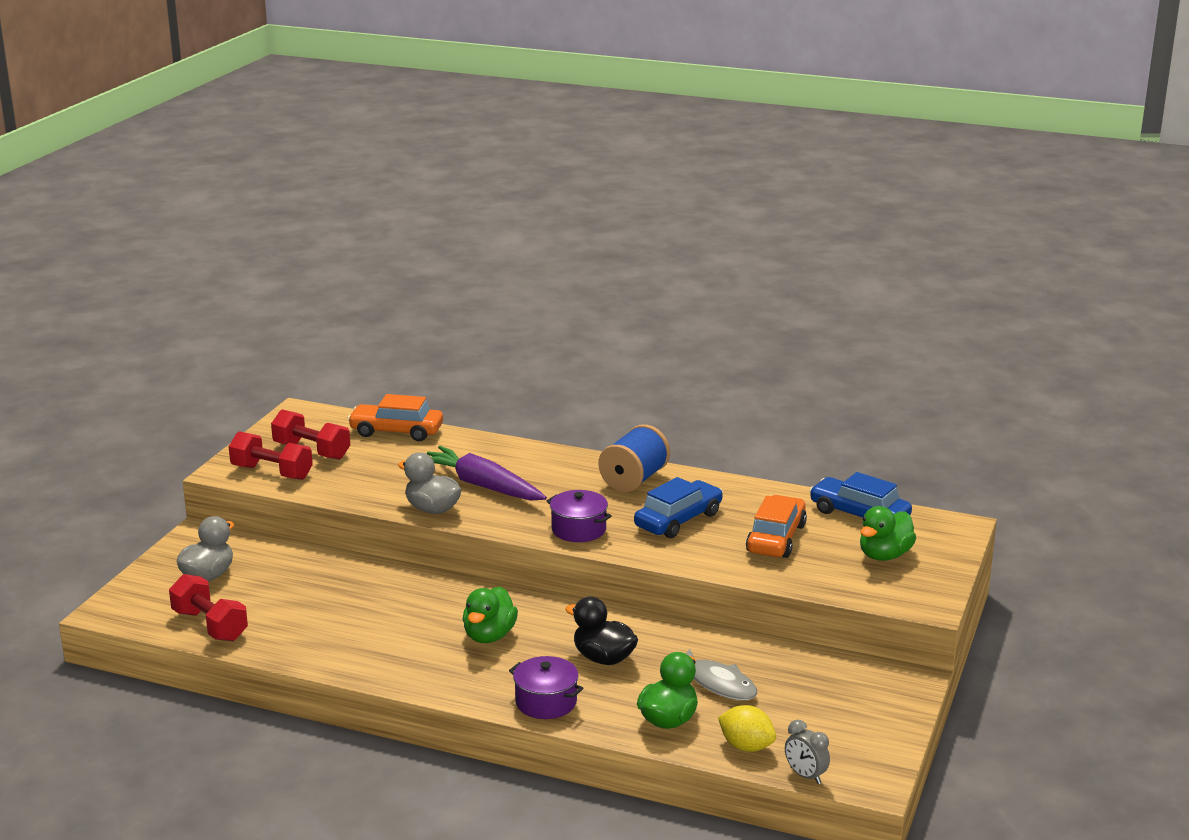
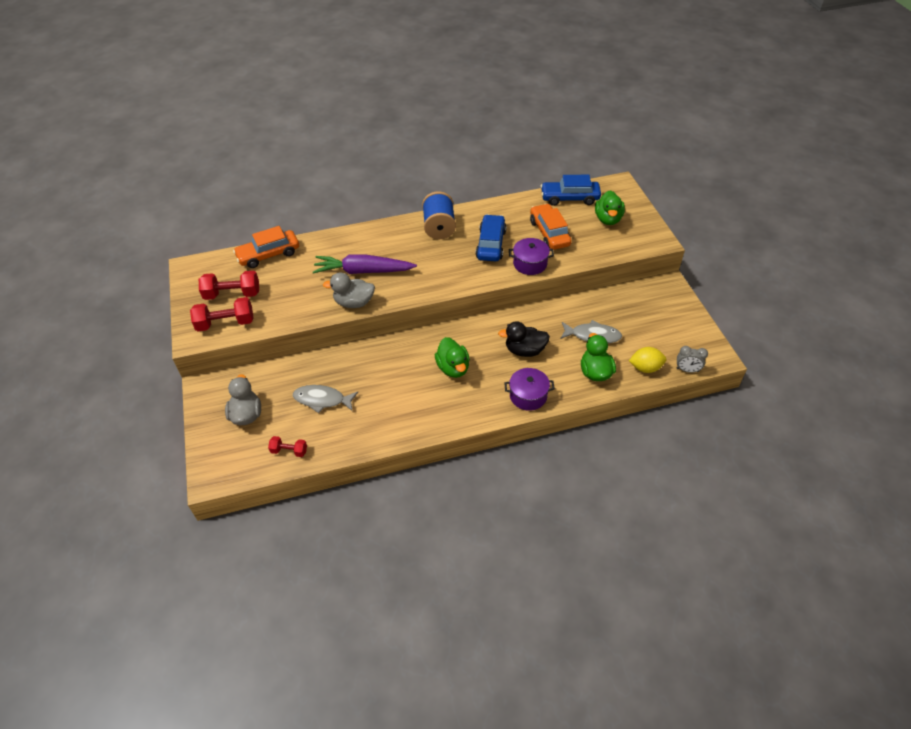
camera: 35 degrees left, 25 degrees up
red dumbbell [169,574,248,641] -> red dumbbell [268,436,307,457], size x0.57
purple pot [547,490,612,542] -> purple pot moved to [509,238,554,275]
none -> grey fish [293,385,358,413]

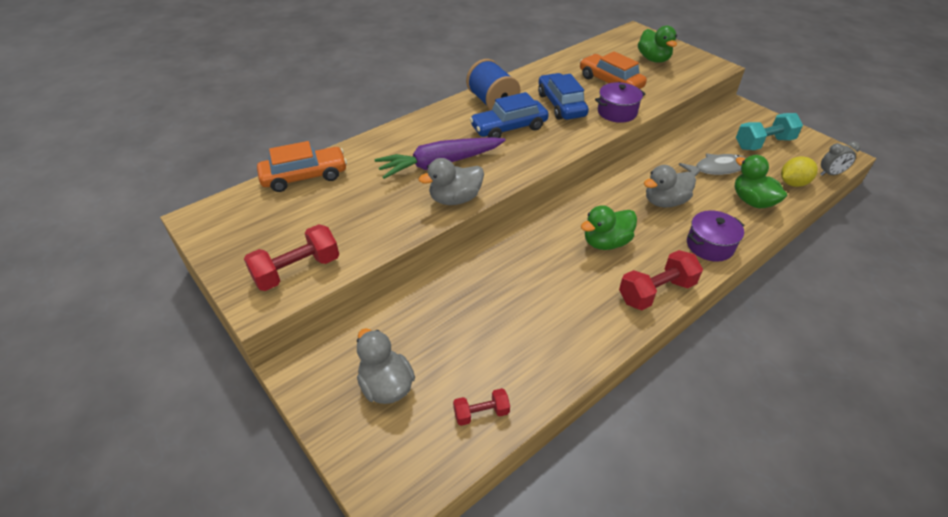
camera: 25 degrees left, 5 degrees down
red dumbbell [199,271,259,300] -> red dumbbell moved to [619,250,703,310]
orange car [233,226,299,268] -> orange car turned 150 degrees counterclockwise [257,141,347,192]
grey fish [293,385,358,413] -> none
green duck [435,337,470,378] -> green duck turned 105 degrees clockwise [581,205,637,250]
black duck [498,321,550,357] -> grey duck [644,165,696,208]
blue car [541,175,601,206] -> blue car moved to [470,92,549,138]
none -> turquoise dumbbell [736,113,803,150]

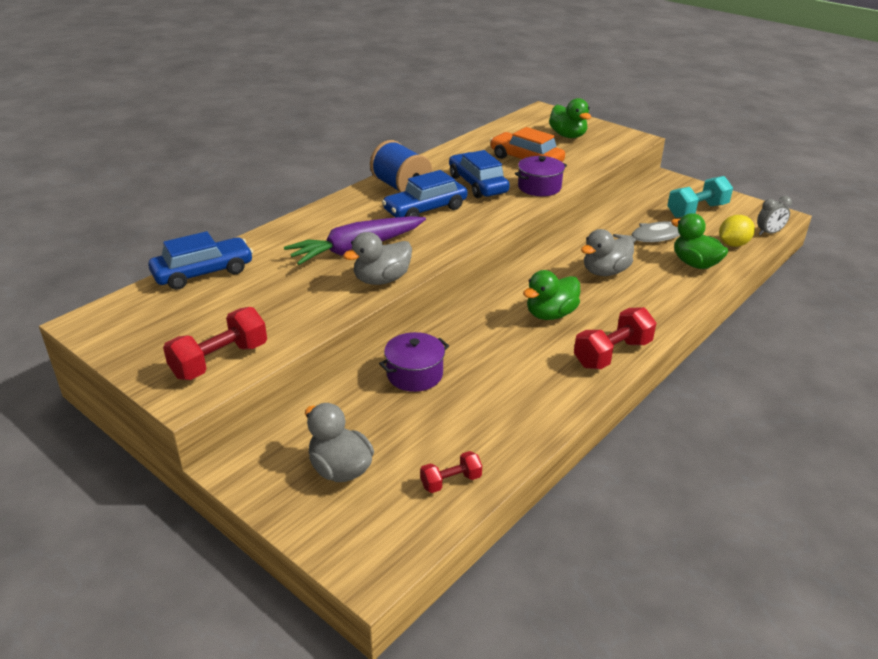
camera: 10 degrees left, 10 degrees down
orange car [257,141,347,192] -> blue car [148,231,253,290]
purple pot [687,210,745,262] -> purple pot moved to [379,332,449,392]

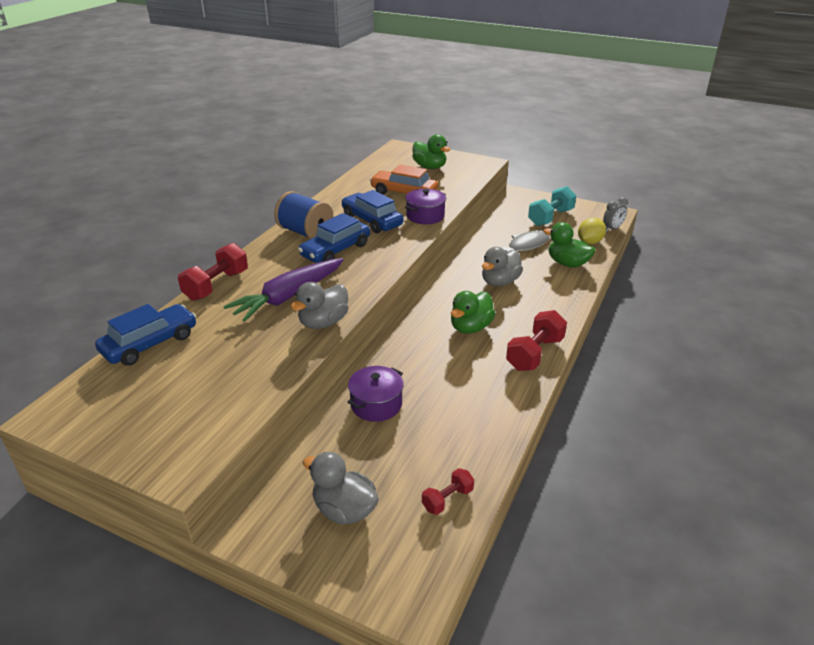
camera: 15 degrees left, 0 degrees up
red dumbbell [163,307,267,380] -> red dumbbell moved to [178,243,248,301]

